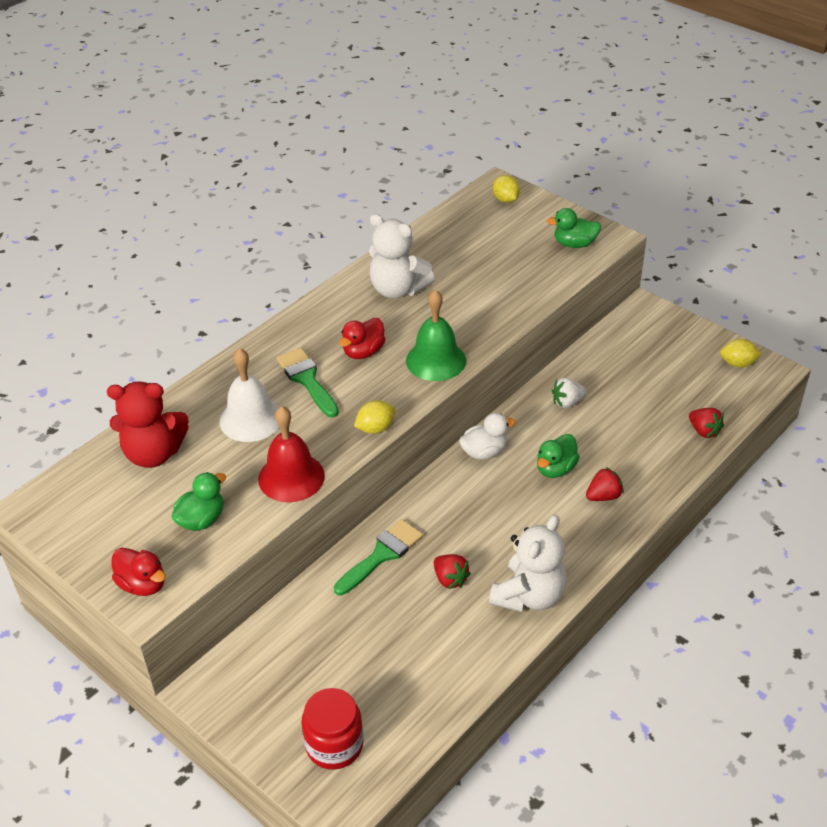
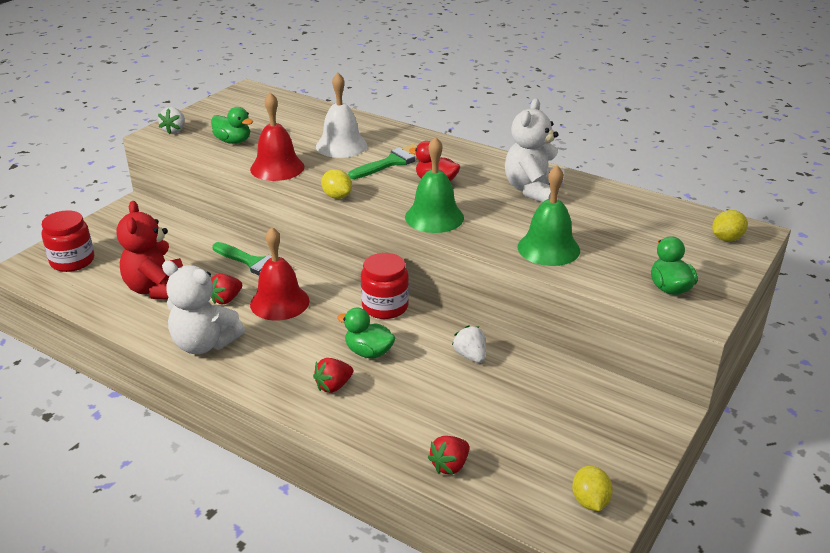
camera: 80 degrees right, 10 degrees down
red teddy bear [107,381,189,468] -> red teddy bear moved to [116,201,183,299]
red duck [112,548,166,596] -> white strawberry [158,107,185,134]
white duck [459,413,515,460] -> red jar [361,253,409,319]
red strawberry [586,467,624,501] -> red strawberry turned 90 degrees clockwise [313,358,353,393]
none -> red bell [250,227,310,320]
none -> green bell [517,165,580,266]

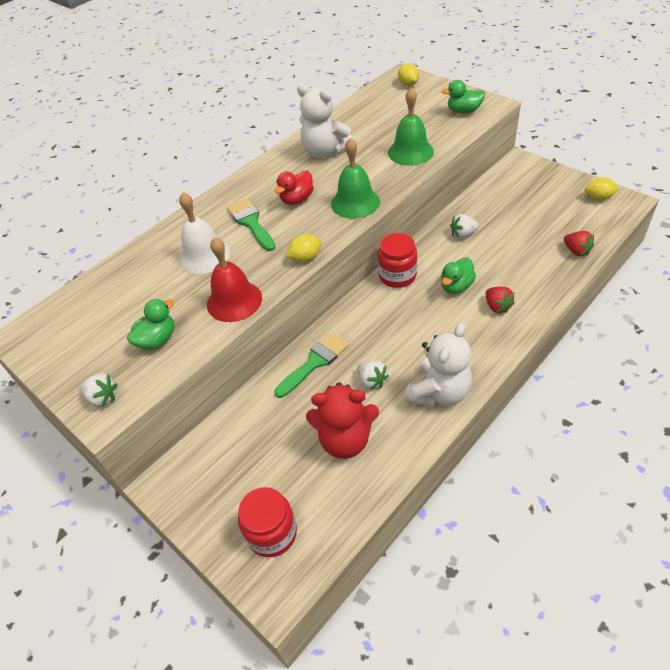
camera: 75 degrees left, 15 degrees up
red strawberry [211,274,242,304] -> white strawberry [357,360,389,390]
red bell [250,227,310,320] -> none

